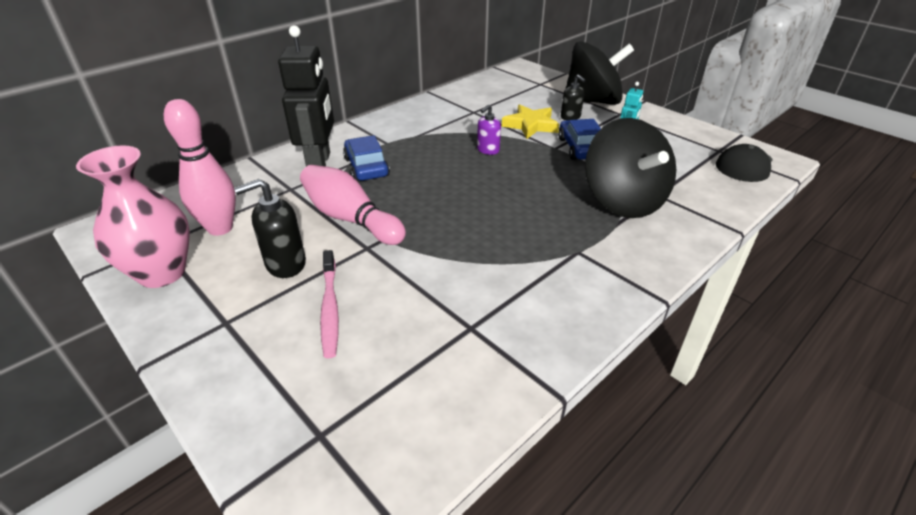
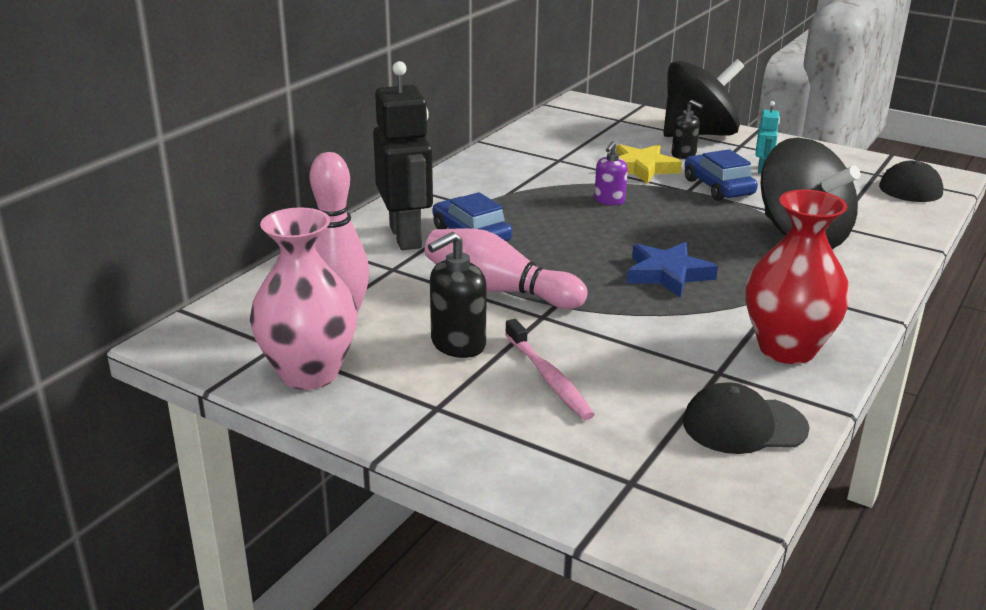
camera: 15 degrees left, 10 degrees down
none -> blue star [627,242,718,298]
none -> black cap [683,382,810,454]
none -> red vase [746,190,850,364]

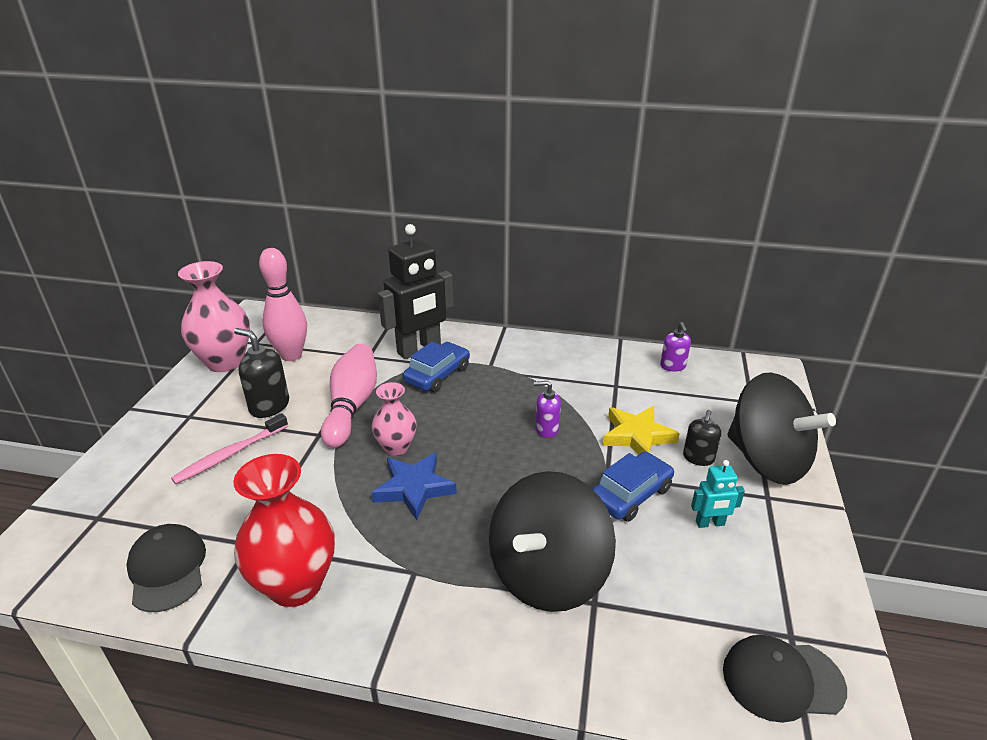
camera: 70 degrees right, 5 degrees up
none -> pink vase [372,382,417,456]
none -> purple soap dispenser [660,322,691,372]

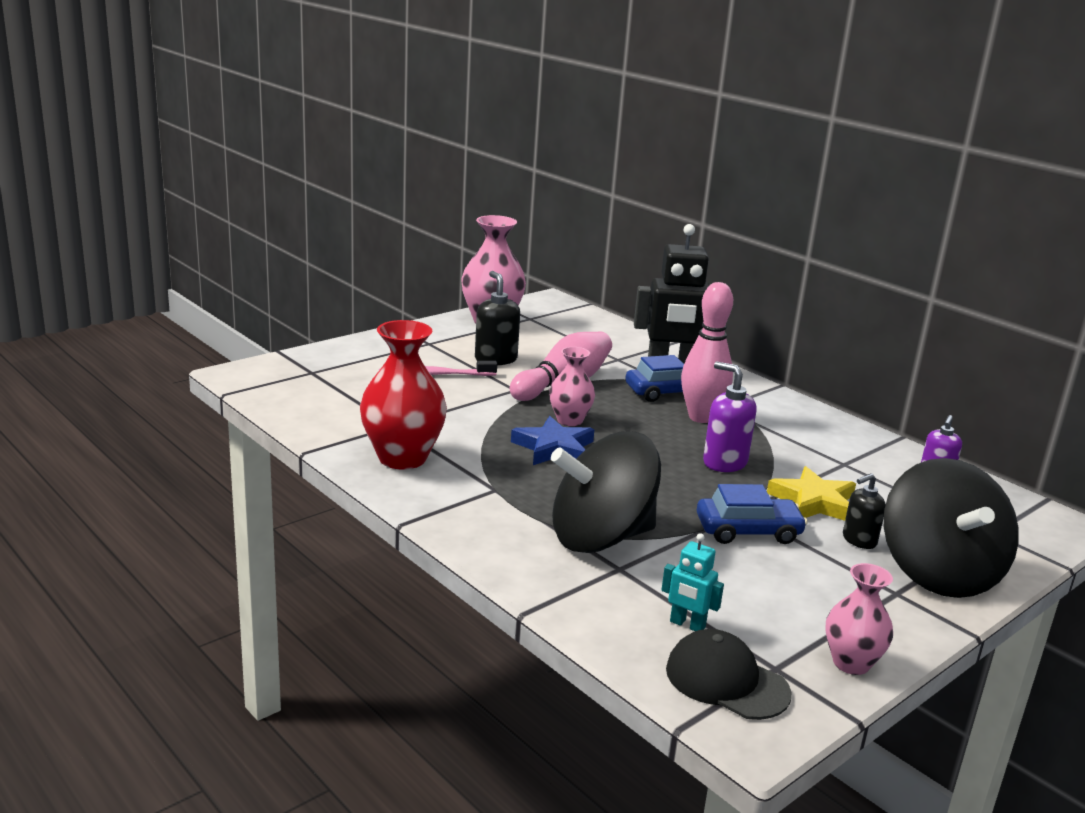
camera: 35 degrees right, 10 degrees down
black cap [126,524,206,612] -> none
pink bowling pin [259,248,307,361] -> pink bowling pin moved to [681,282,733,423]
purple soap dispenser [534,381,561,438] -> purple soap dispenser [703,361,757,472], size x1.53
turquoise robot [691,460,745,528] -> turquoise robot moved to [661,533,724,631]
none -> pink vase [825,563,893,675]

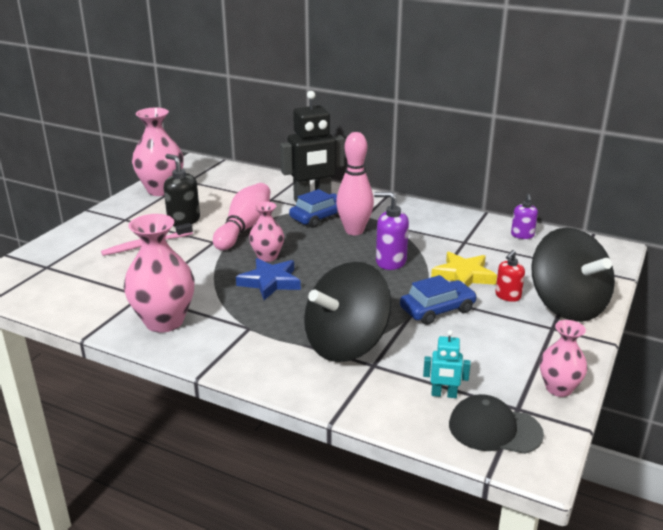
camera: 20 degrees left, 5 degrees up
red vase [360,320,447,470] -> pink vase [124,214,195,333]
black soap dispenser [843,473,886,549] -> red soap dispenser [495,250,525,302]

